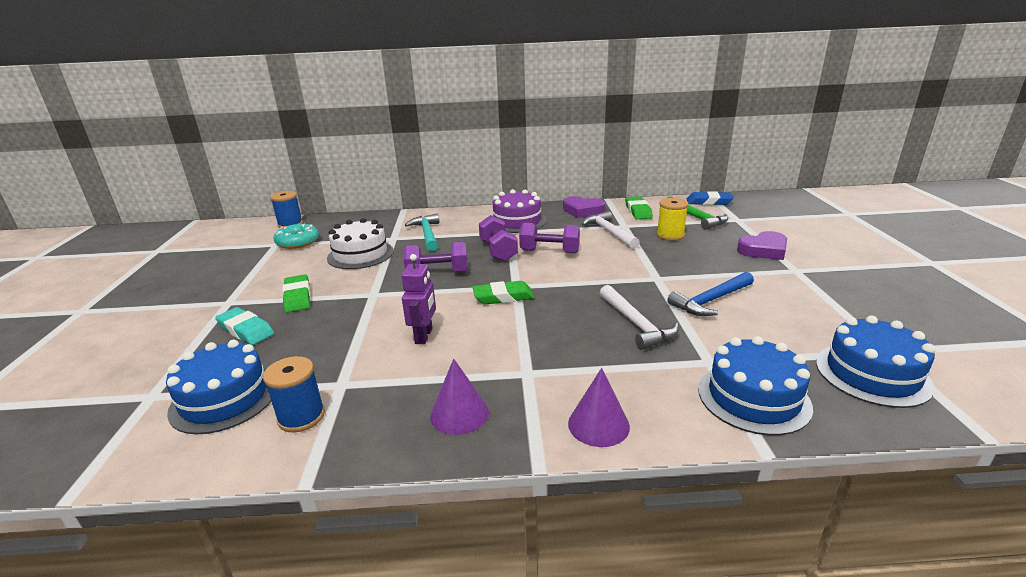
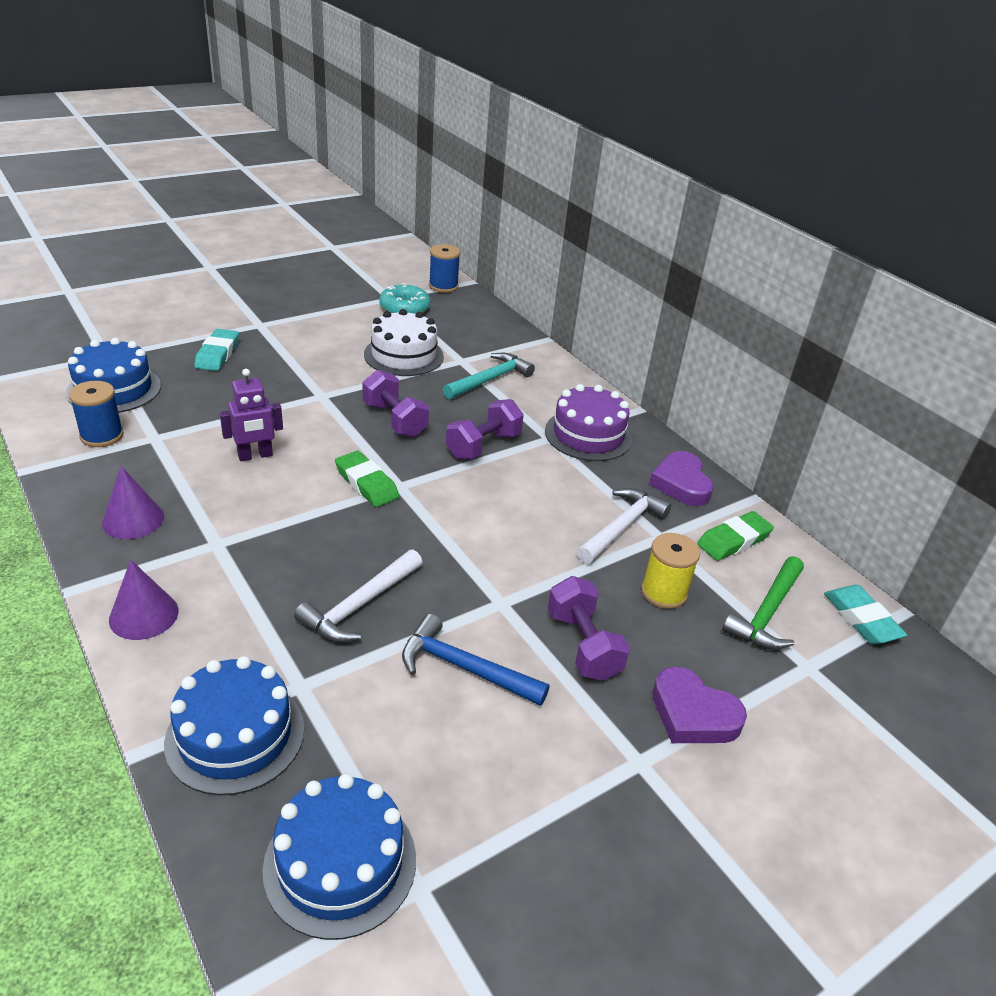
camera: 55 degrees right, 10 degrees up
green eraser [282,274,311,312] -> none
purple dumbbell [519,223,580,253] -> purple dumbbell moved to [548,576,630,681]
blue eraser [687,191,734,205] -> turquoise eraser [824,585,907,644]

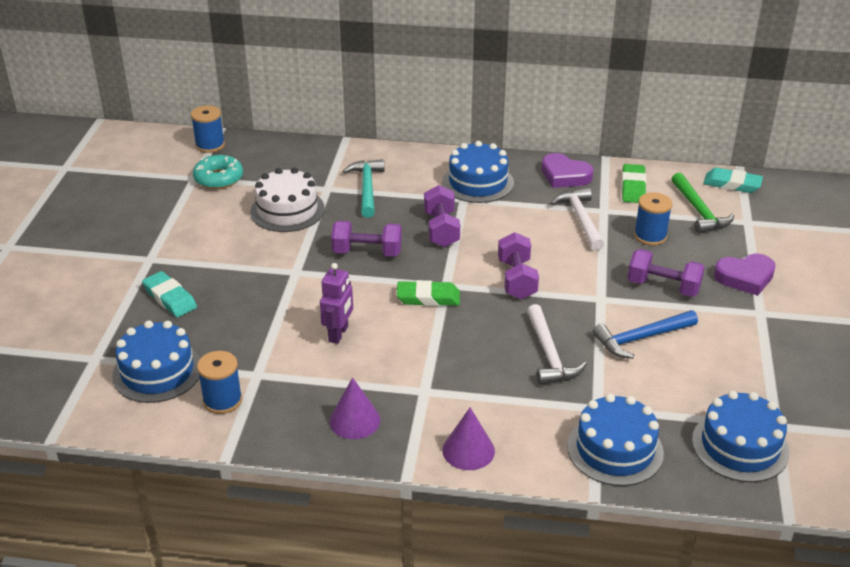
camera: 45 degrees left, 0 degrees up
purple cake [545,384,632,461] -> blue cake [442,141,514,203]
yellow spool [641,533,700,609] -> blue spool [634,192,673,246]
none -> purple dumbbell [498,232,539,299]

